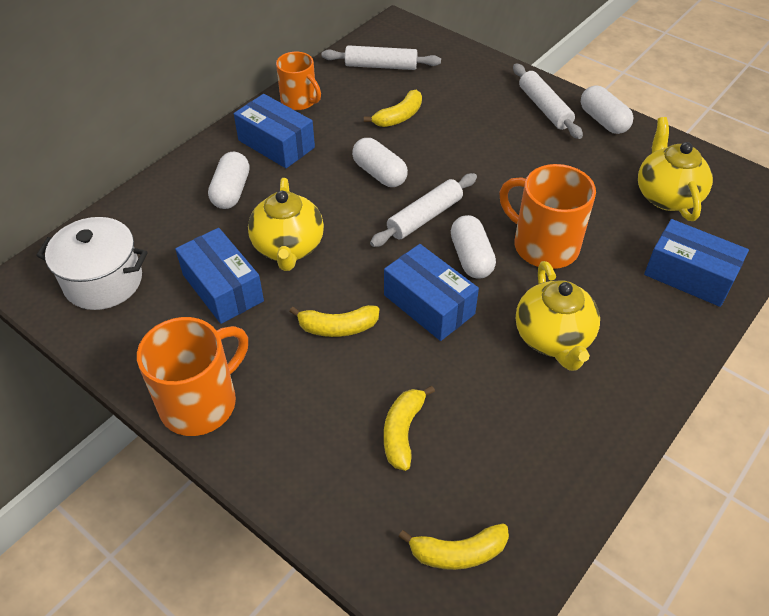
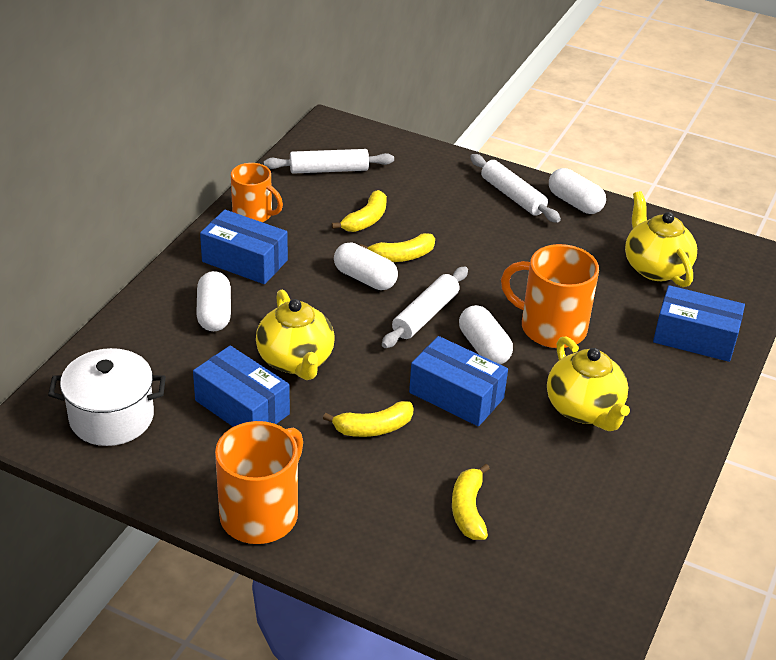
camera: 15 degrees left, 10 degrees down
yellow banana [399,523,509,570] -> yellow banana moved to [360,233,435,262]

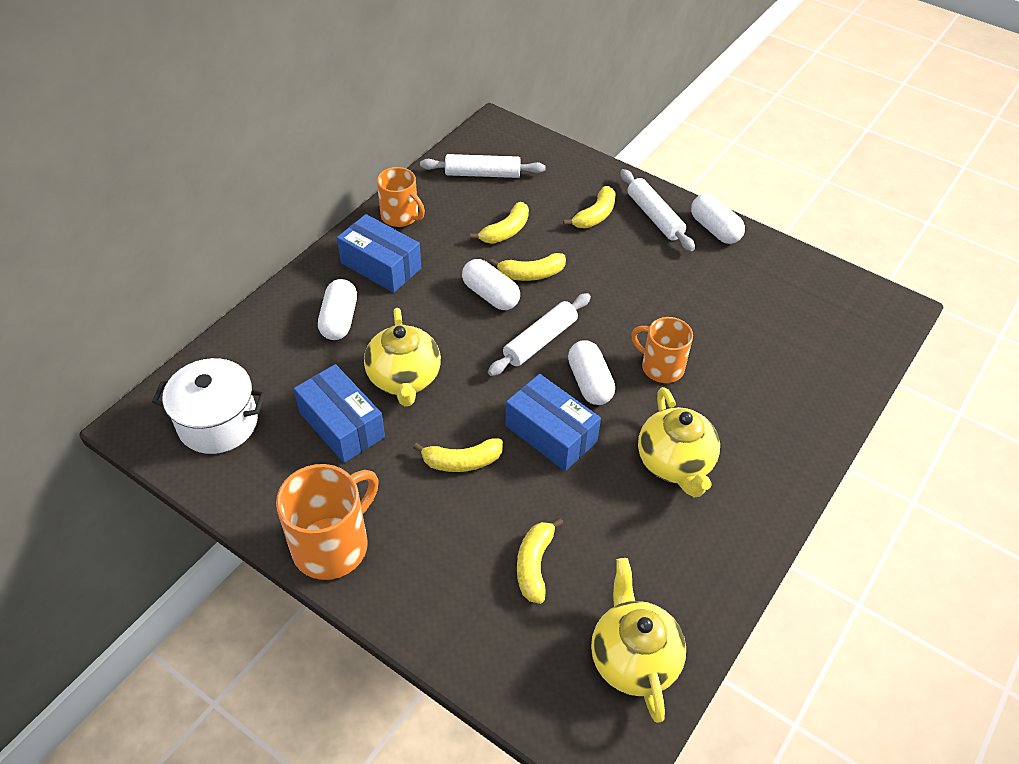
camera: 10 degrees right, 10 degrees up
orange mug [501,244,599,348] -> orange mug [631,317,693,383], size x0.65
yellow teapot [625,191,697,287] -> yellow teapot moved to [591,558,686,723]
blue box [653,285,745,362] -> none
none -> yellow banana [563,186,616,228]

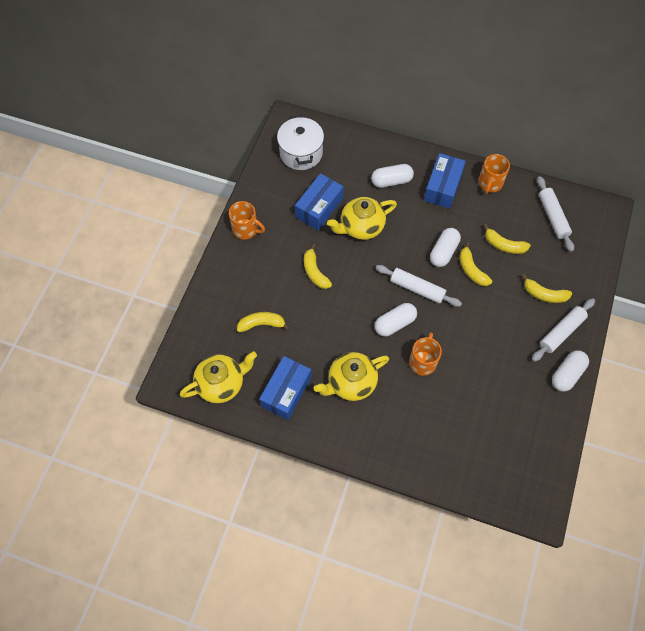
camera: 75 degrees right, 15 degrees up
orange mug [276,464,379,580] -> orange mug [229,201,265,240], size x0.65
blue box [505,374,601,471] -> blue box moved to [259,356,312,420]

